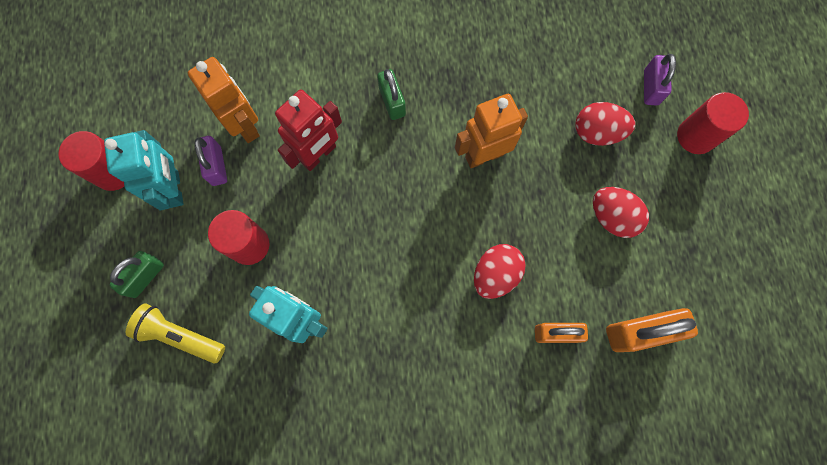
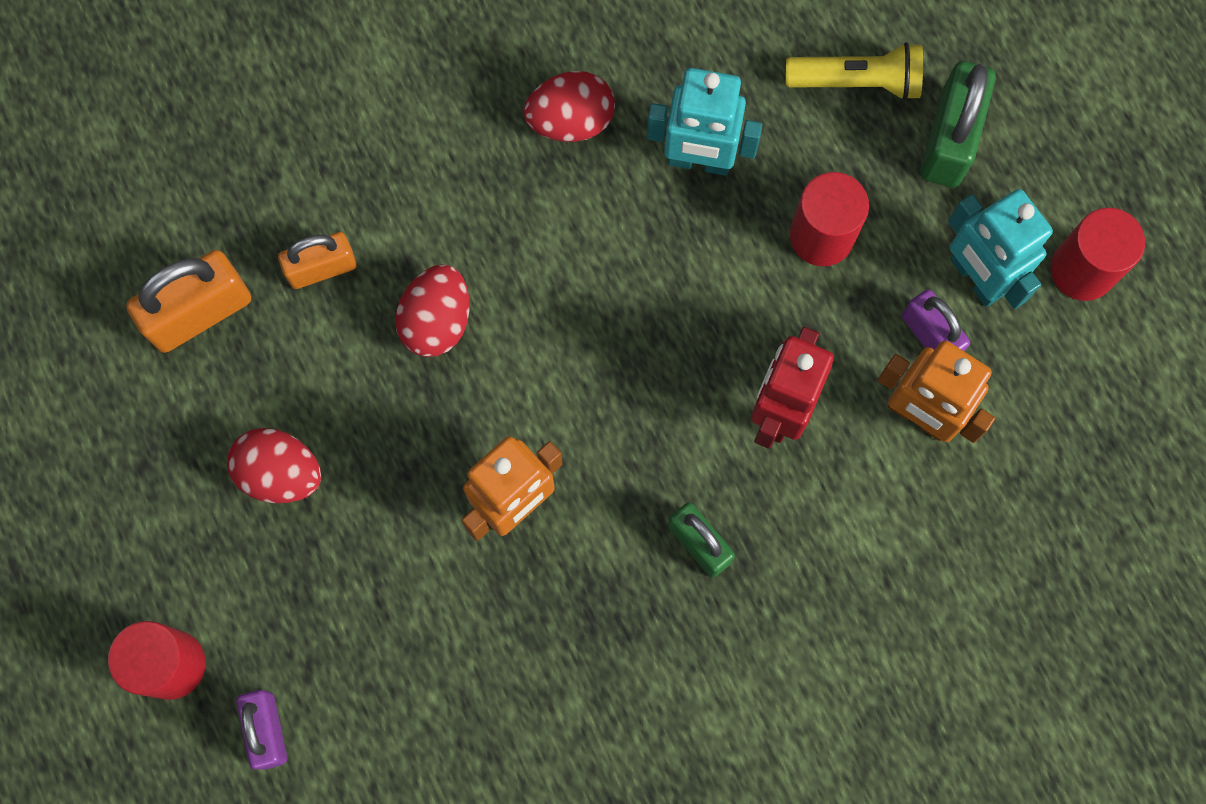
camera: 160 degrees right, 0 degrees up
green padlock [110,251,164,298] -> green padlock [921,61,996,187], size x1.53
red egg [575,102,635,146] -> red egg moved to [524,71,615,142]

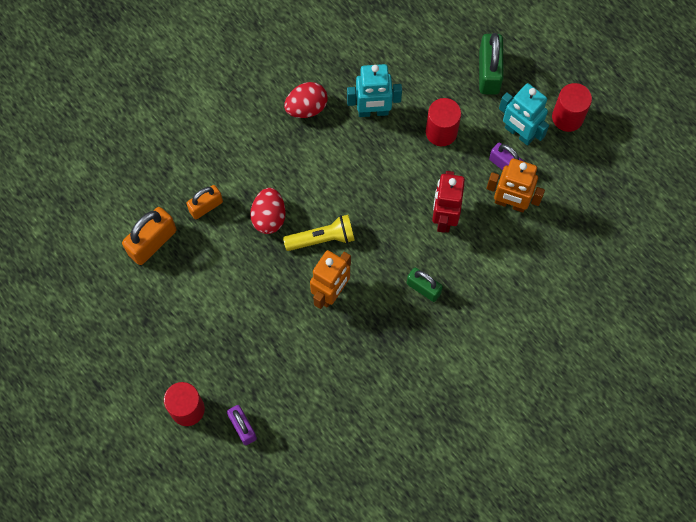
camera: 15 degrees left, 5 degrees down
red egg [227,428,321,503] -> none
yellow flashlight [786,42,923,101] -> yellow flashlight moved to [283,215,355,251]

